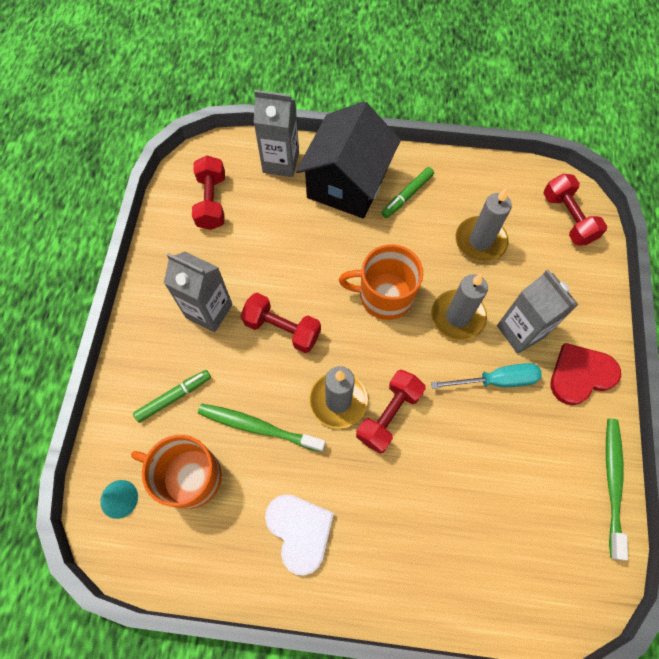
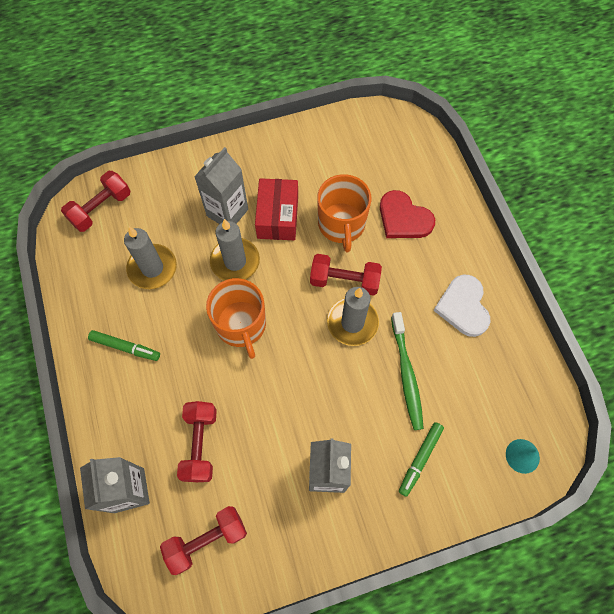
camera: 115 degrees left, 0 degrees up
orange mug [131,435,222,509] -> orange mug moved to [317,174,371,252]
green marker [133,370,211,423] -> green marker turned 90 degrees counterclockwise [399,422,444,497]
red dumbbell [240,293,321,353] -> red dumbbell moved to [177,401,217,482]
white heart [265,494,334,575] -> white heart turned 45 degrees counterclockwise [433,274,490,337]
black house [296,101,401,219] -> none
turquoise screwdriver [431,363,542,389] -> red box [255,178,298,240]
red heart [551,343,621,405] -> red heart moved to [380,190,435,238]
green toothbrush [606,419,628,561] -> none

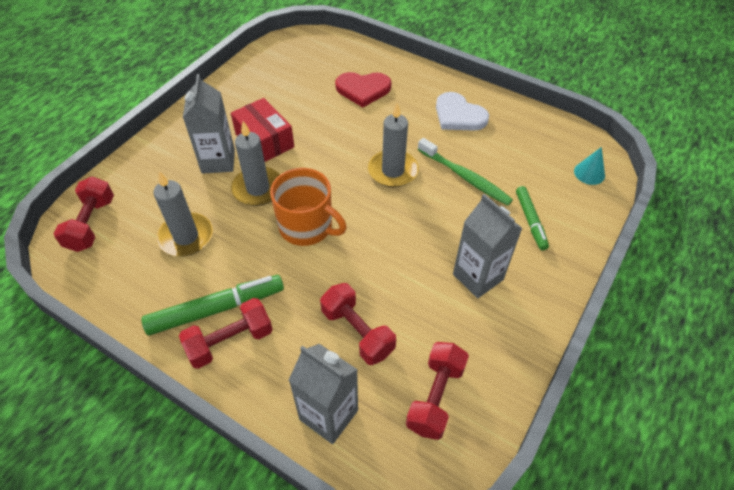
camera: 40 degrees left, 15 degrees down
green marker [88,330,160,361] -> green marker [141,275,284,335], size x1.62
red dumbbell [310,254,382,296] -> red dumbbell moved to [179,298,273,369]
orange mug [317,174,371,252] -> none

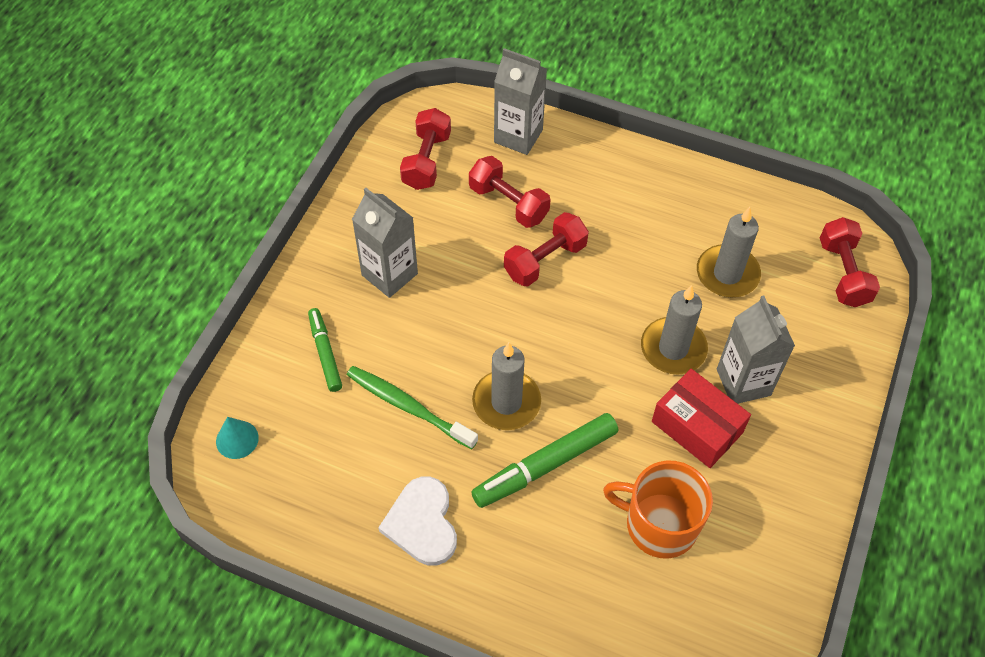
camera: 170 degrees right, 5 degrees up
green marker [141,275,284,335] -> green marker moved to [471,413,618,508]
red dumbbell [179,298,273,369] -> red dumbbell moved to [504,212,589,287]
orange mug [270,168,347,246] -> orange mug moved to [603,461,713,559]
red heart [335,72,392,108] -> none
white heart [436,92,489,131] -> white heart turned 135 degrees counterclockwise [378,476,457,566]

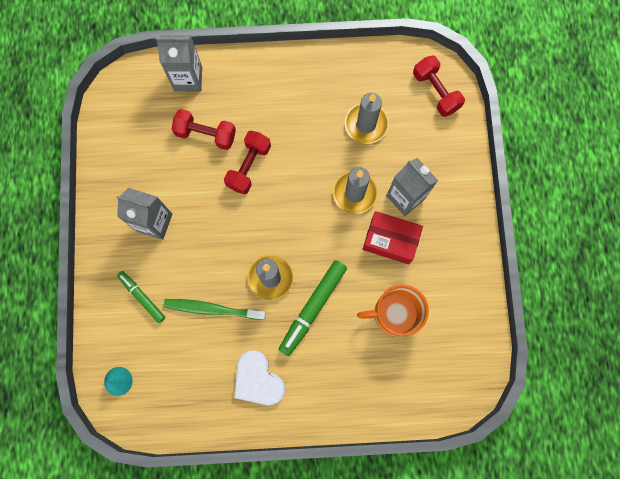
camera: 25 degrees left, 20 degrees up
red dumbbell [400,108,451,190] -> none

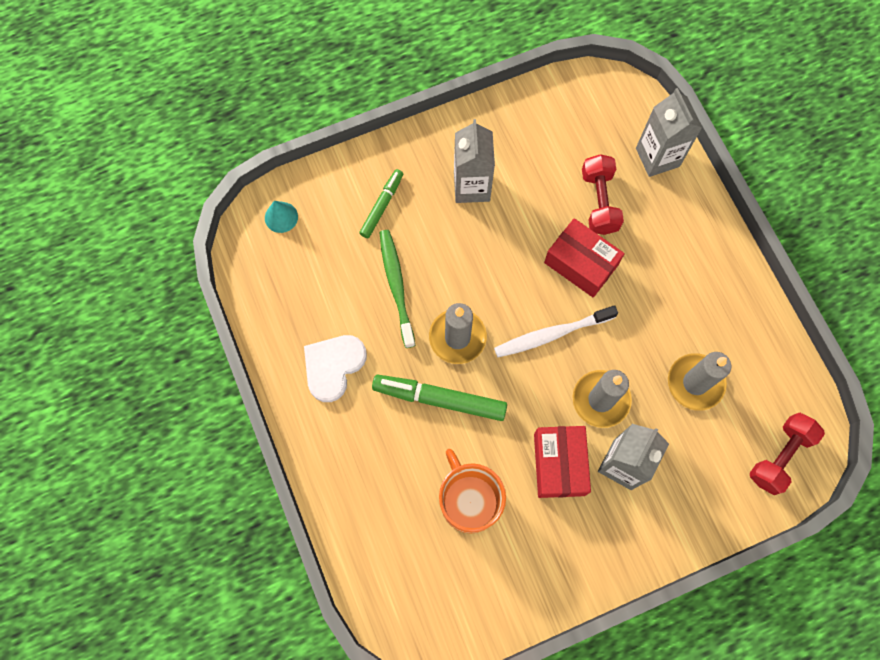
camera: 70 degrees right, 5 degrees down
red dumbbell [224,131,271,194] -> red box [544,218,625,297]
none -> white toothbrush [494,305,618,357]

